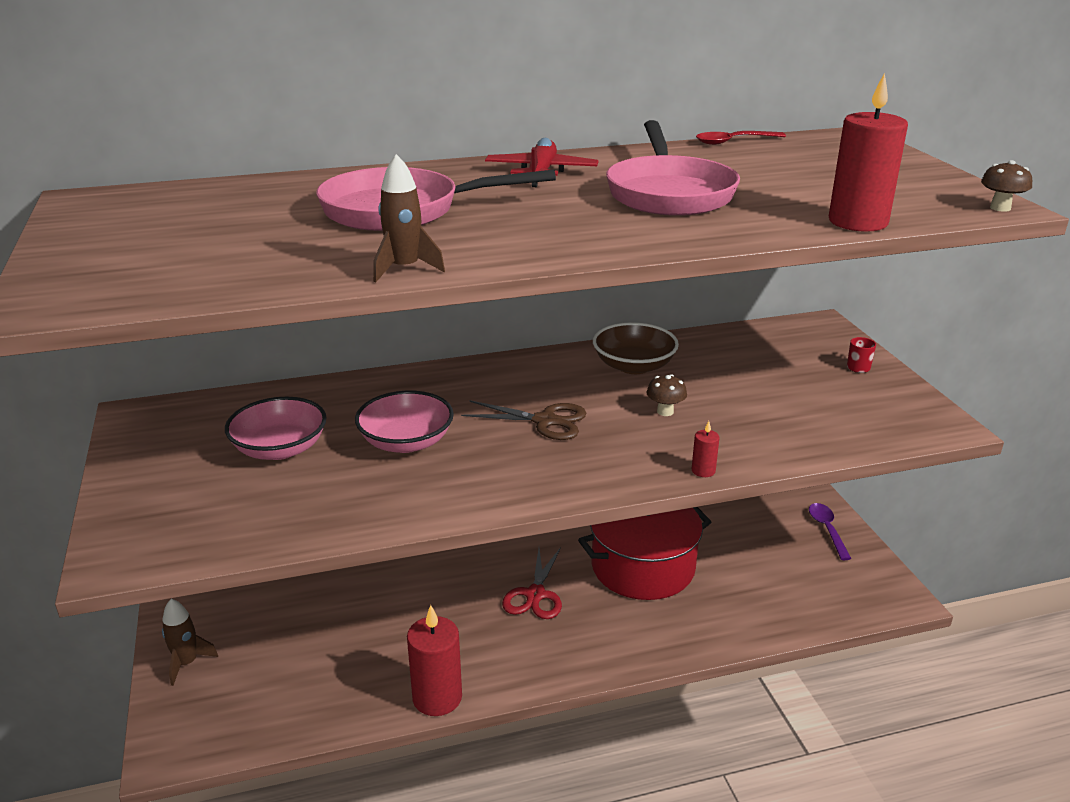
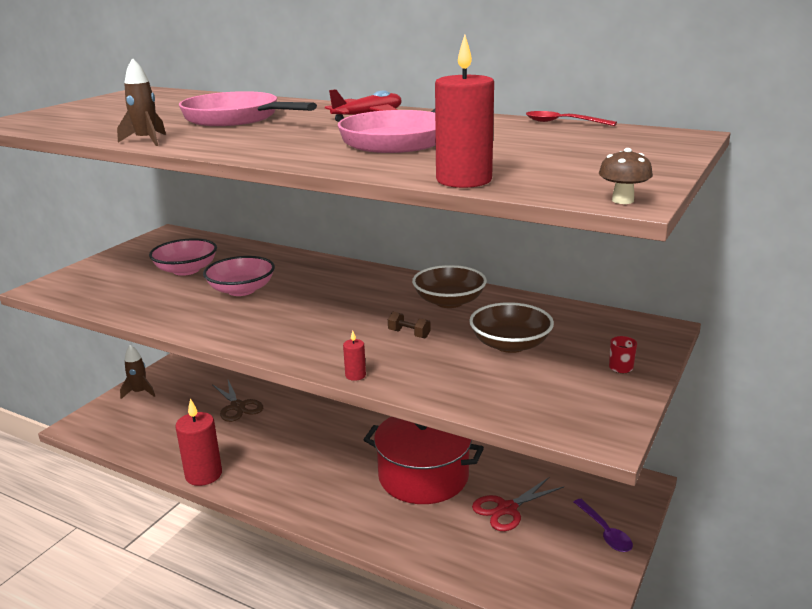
camera: 45 degrees right, 5 degrees down
brown scissors [461,400,586,440] -> brown scissors moved to [212,380,263,422]
red scissors [502,547,562,619] -> red scissors moved to [472,477,564,531]
brown mushroom [647,374,687,416] -> brown dumbbell [388,312,431,338]
purple spoon [809,503,851,560] -> purple spoon turned 120 degrees clockwise [574,499,633,552]
none -> brown bowl [469,302,554,353]

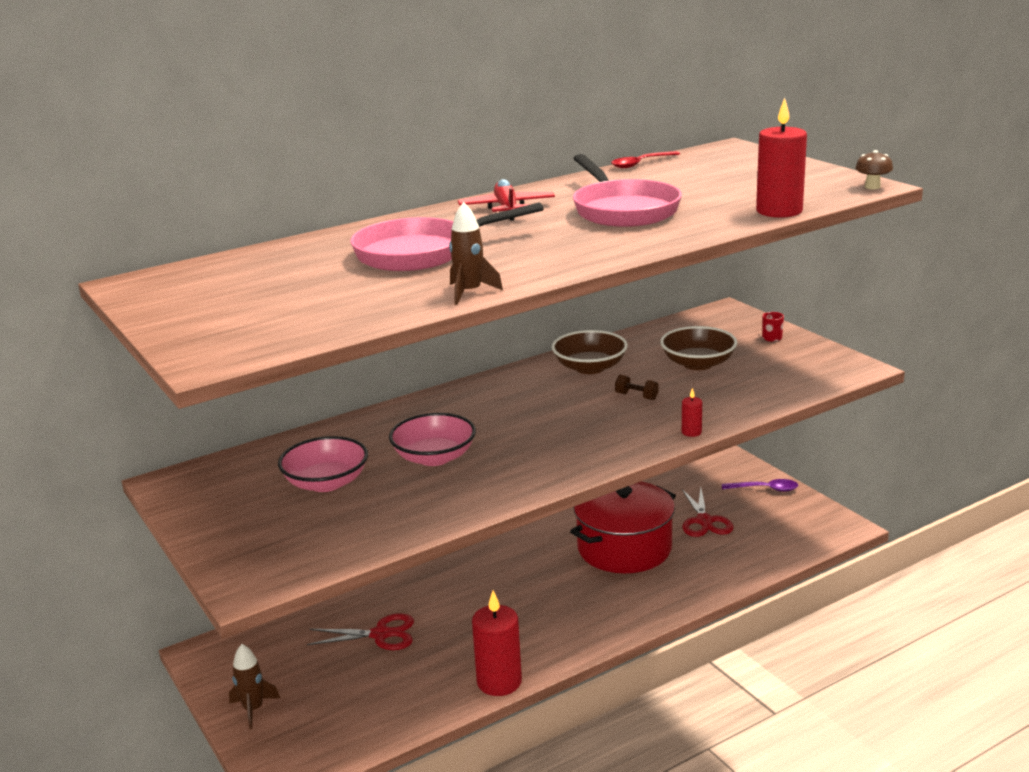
camera: 60 degrees left, 0 degrees up
brown scissors [212,380,263,422] -> red scissors [307,613,414,650]
brown dumbbell [388,312,431,338] -> brown dumbbell turned 60 degrees clockwise [615,375,658,400]

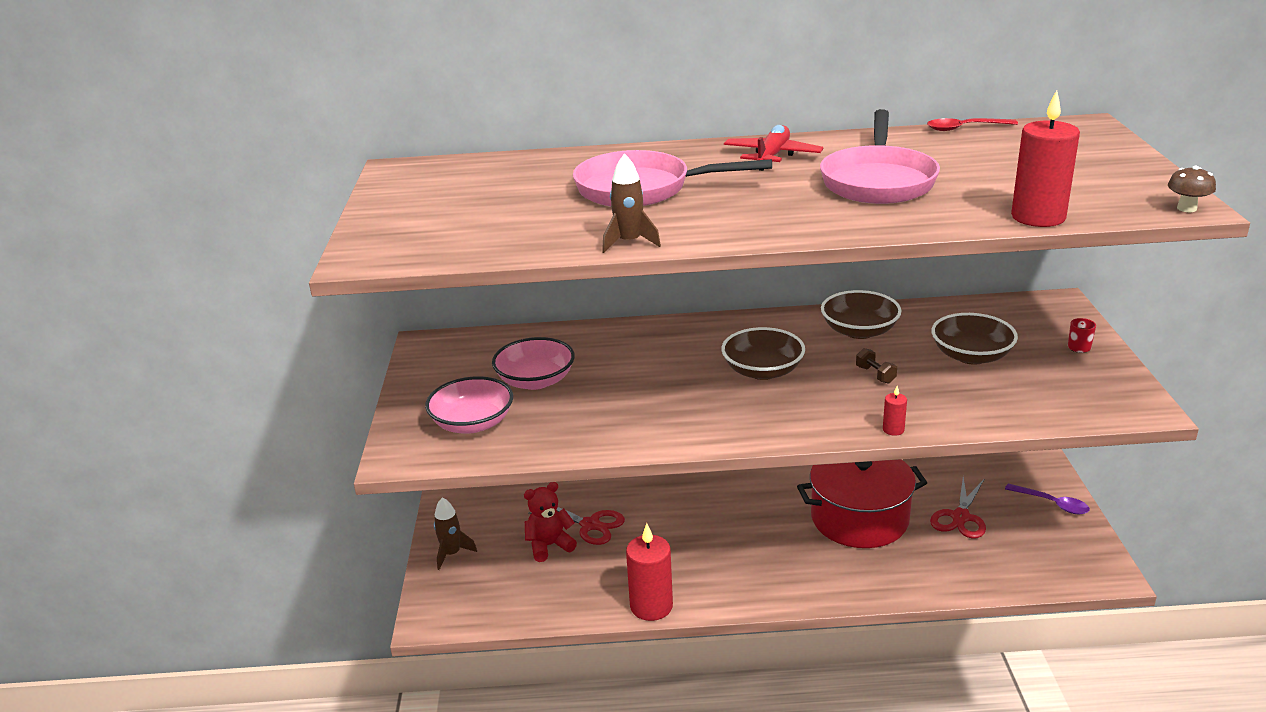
camera: 30 degrees right, 5 degrees up
pink bowl [389,413,476,466] -> pink bowl moved to [425,376,513,433]
none -> red teddy bear [524,482,577,562]
none -> brown bowl [721,327,805,380]

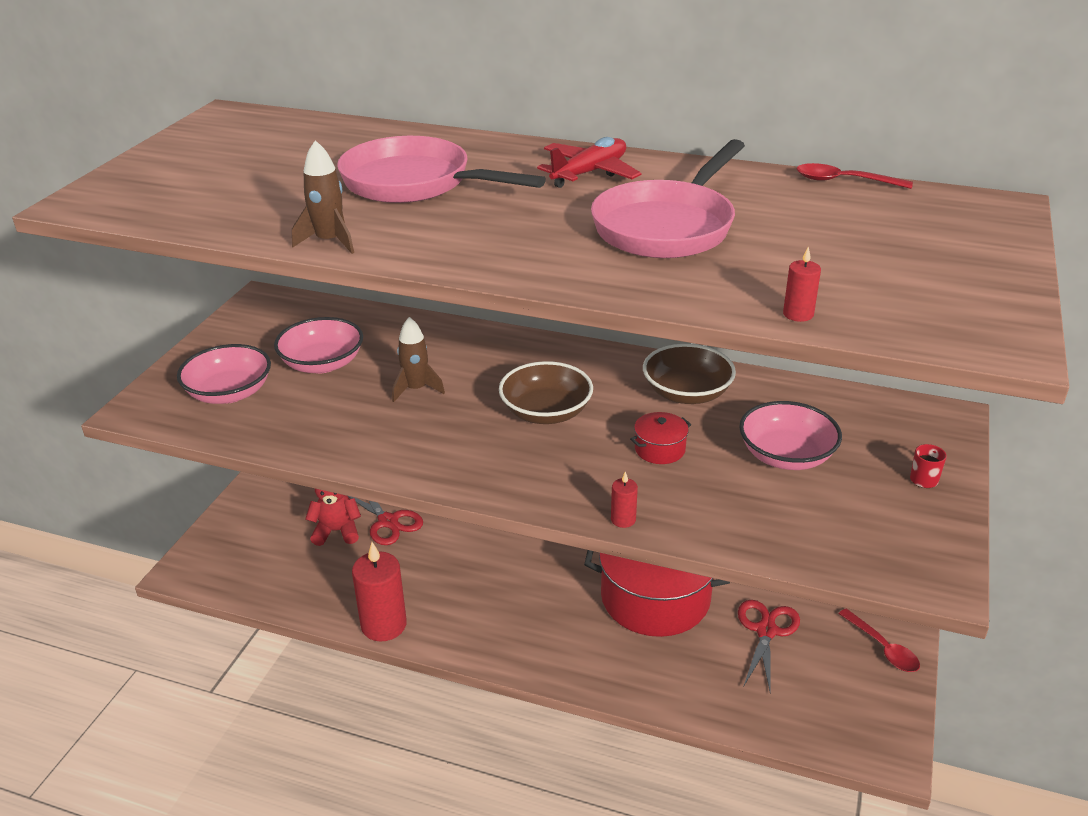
camera: 20 degrees right, 5 degrees up
brown rocket [434,497,477,570] -> brown rocket moved to [392,317,445,402]
brown dumbbell [856,348,897,384] -> red pot [630,412,692,464]
red scissors [930,477,986,539] -> red scissors turned 150 degrees clockwise [738,600,800,691]
brown bowl [931,313,1018,365] -> pink bowl [739,401,842,470]
purple spoon [1005,484,1090,514] -> red spoon [838,608,920,672]
red candle [1011,90,1080,227] -> red candle [783,247,821,322], size x0.45
brown mushroom [1168,166,1216,212] -> none

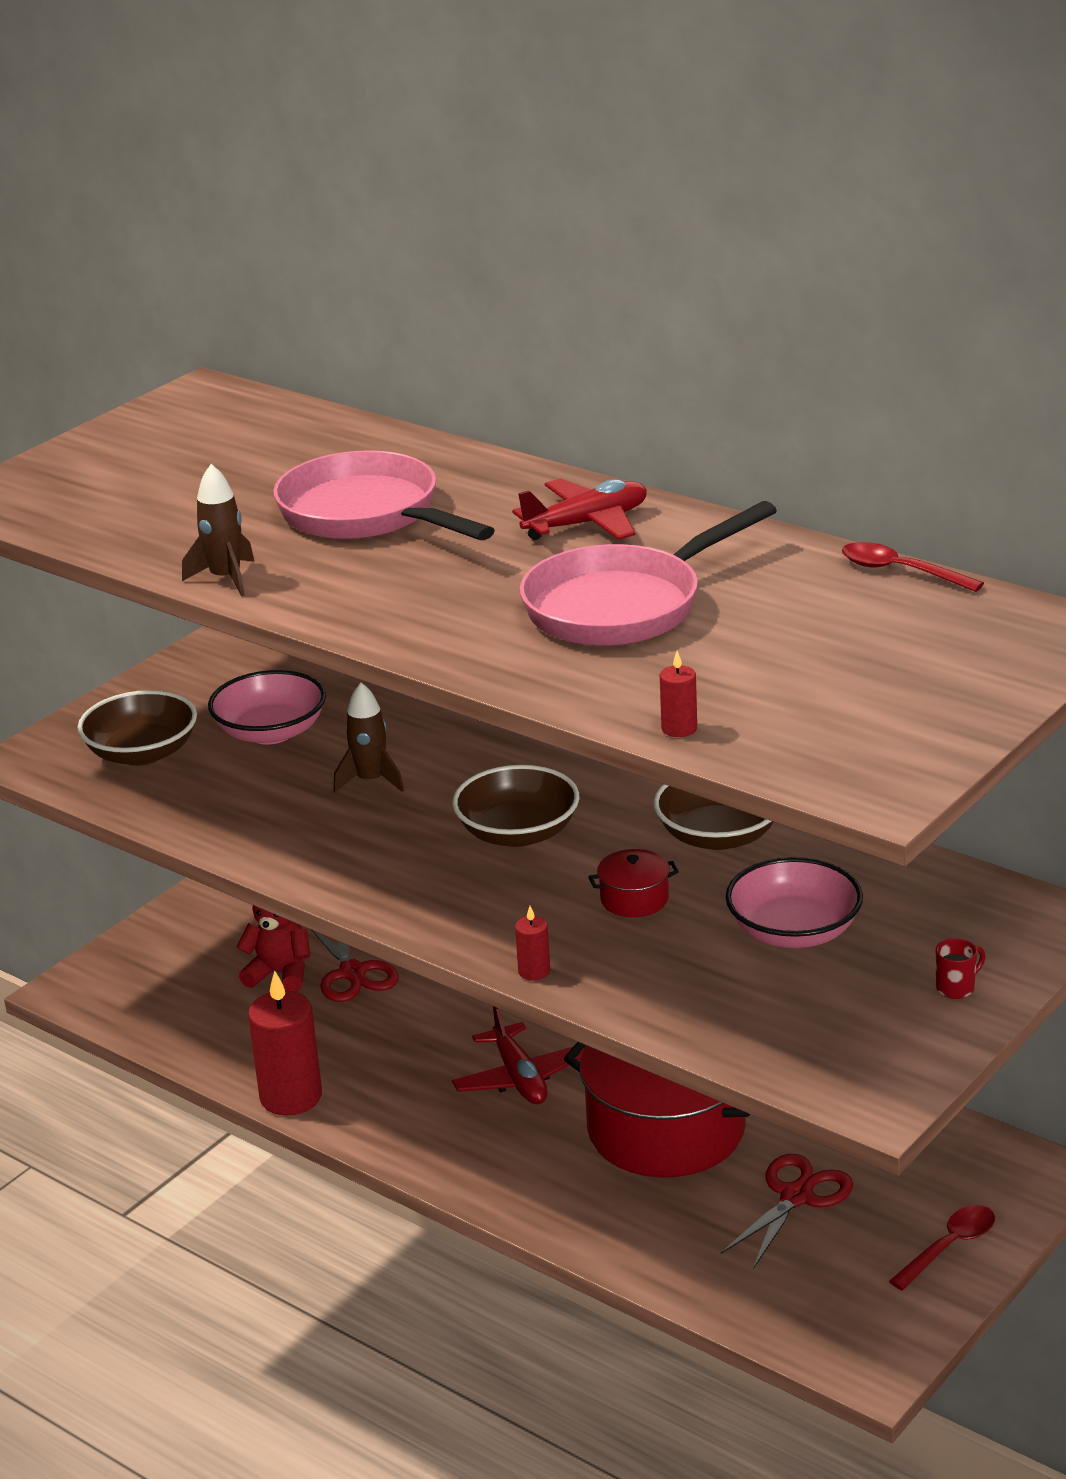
camera: 20 degrees right, 5 degrees down
pink bowl [177,344,271,404] -> brown bowl [77,690,197,766]
red spoon [838,608,920,672] -> red spoon turned 120 degrees counterclockwise [889,1205,995,1290]
none -> red plane [452,1006,584,1104]

